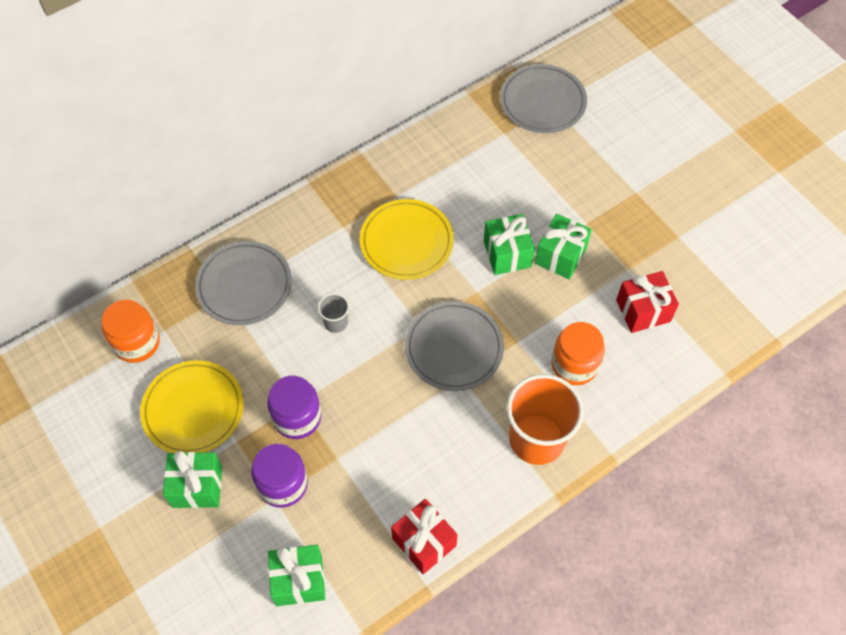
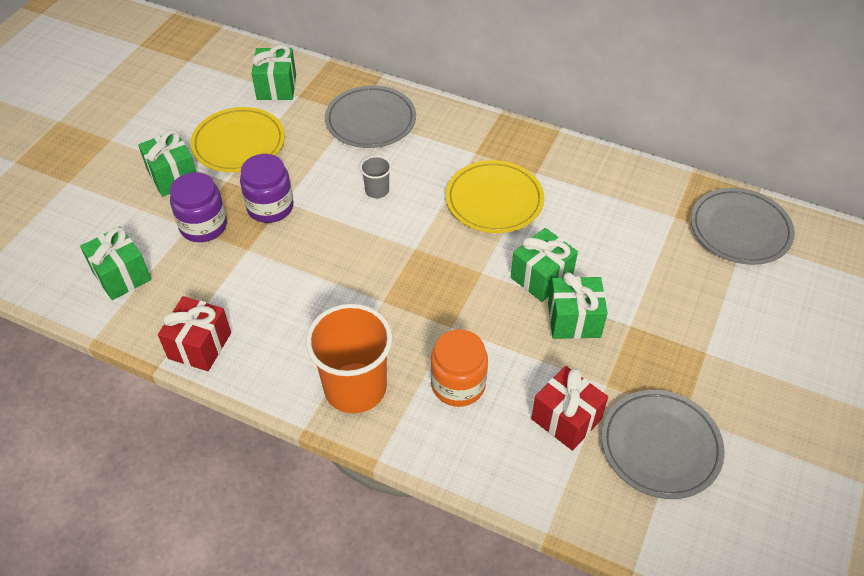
camera: 60 degrees right, 10 degrees down
orange jar [102,299,160,363] -> green gift [251,45,296,100]
grey plate [405,301,504,391] -> grey plate moved to [601,390,725,499]

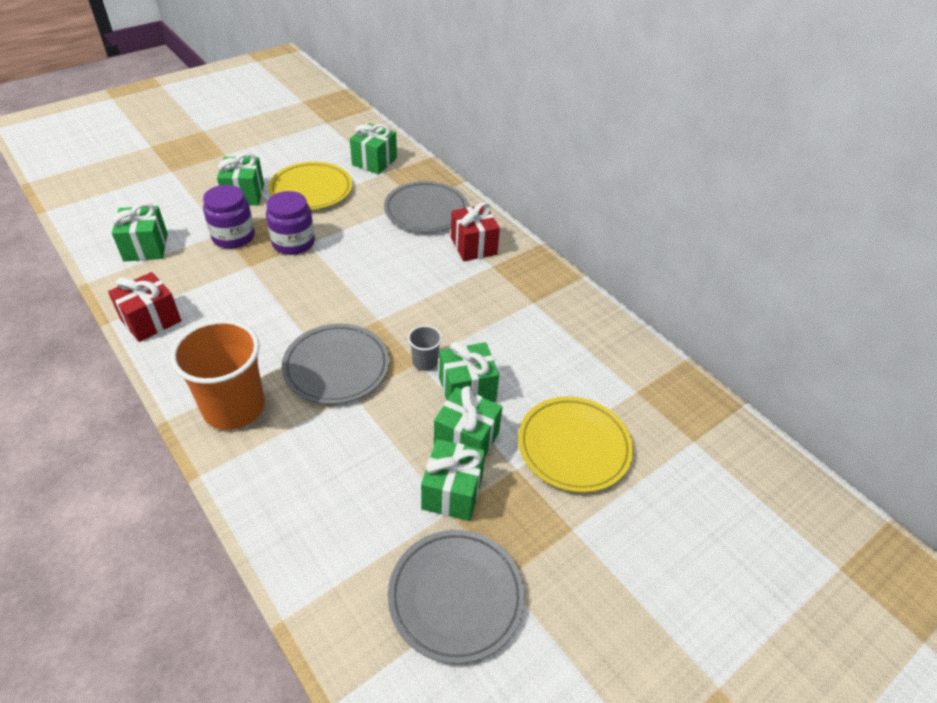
camera: 25 degrees right, 5 degrees down
grey cup [360,156,391,198] -> grey cup moved to [408,325,442,371]
orange jar [431,329,488,407] -> none
yellow plate [446,160,544,233] -> yellow plate moved to [518,396,633,493]
red gift [531,366,608,451] -> red gift moved to [451,202,500,261]
grey plate [691,188,795,265] -> grey plate moved to [282,324,390,404]
none -> green gift [421,439,485,521]

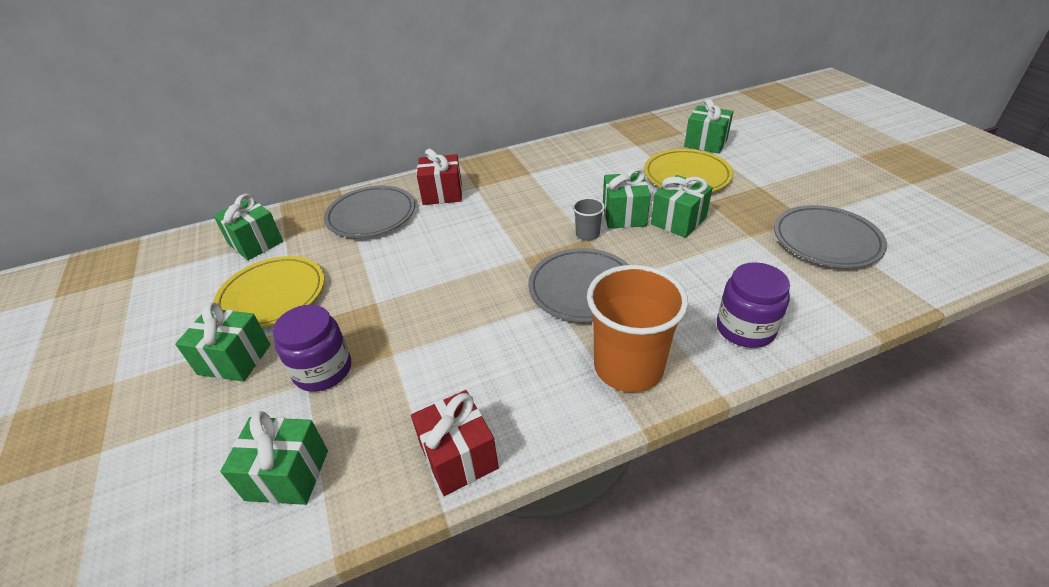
camera: 70 degrees left, 5 degrees down
purple jar [266,191,315,255] -> purple jar moved to [717,262,790,348]
green gift [421,439,485,521] -> green gift moved to [684,99,733,153]

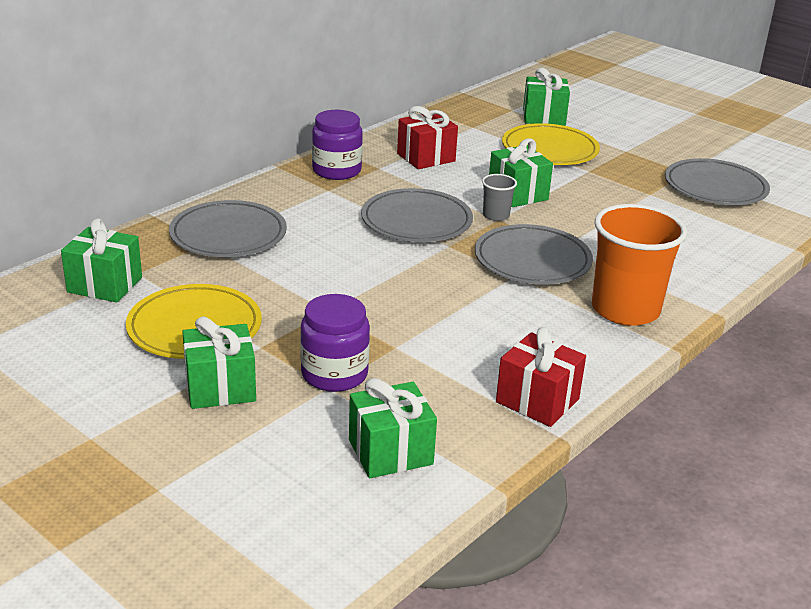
camera: 30 degrees left, 10 degrees down
red gift [417,149,462,205] -> red gift moved to [397,106,458,169]
green gift [651,175,713,238] -> none
purple jar [717,262,790,348] -> purple jar moved to [312,110,363,180]
none -> grey plate [361,188,473,242]

